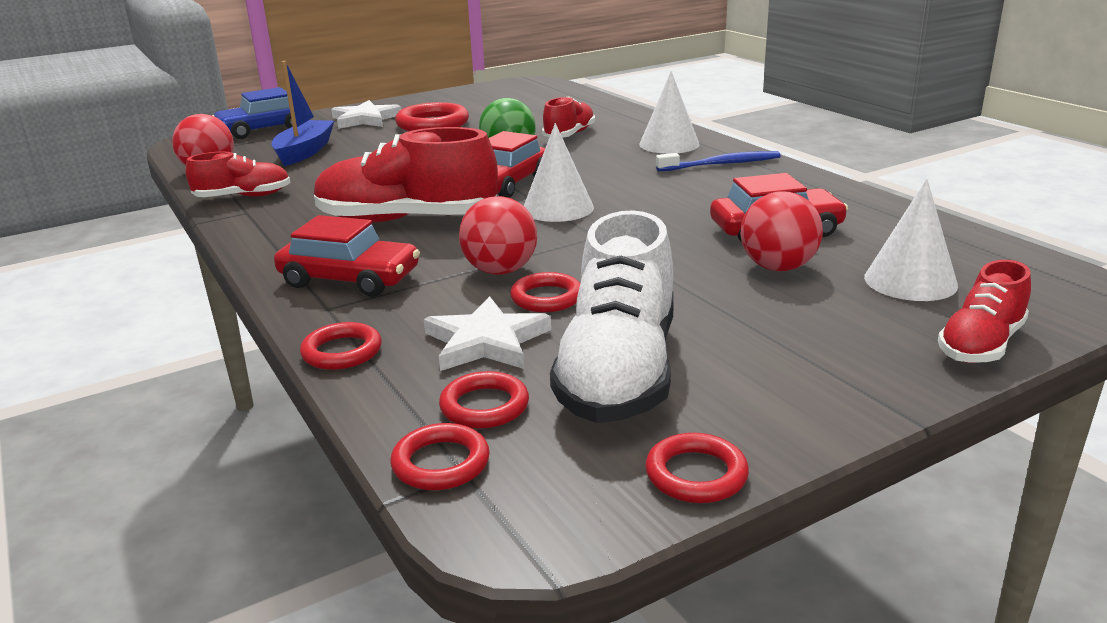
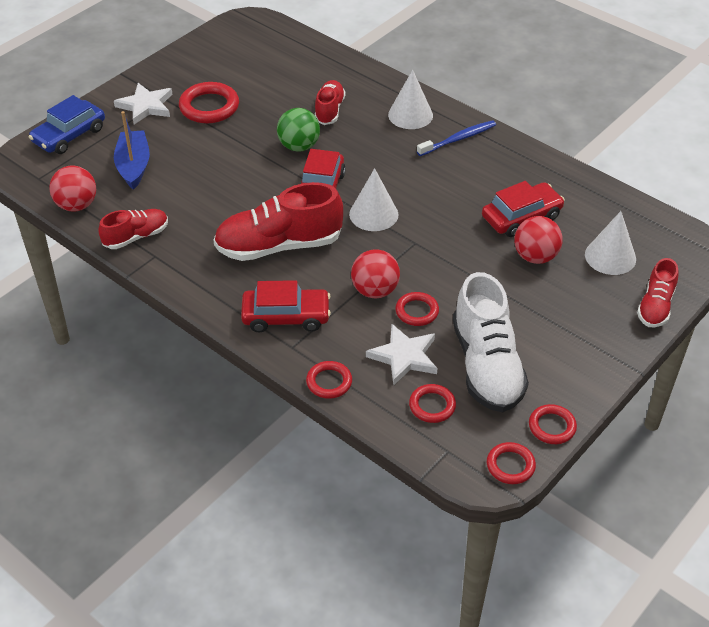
camera: 20 degrees left, 20 degrees up
red ring [391,423,490,490] -> red ring moved to [487,442,536,484]

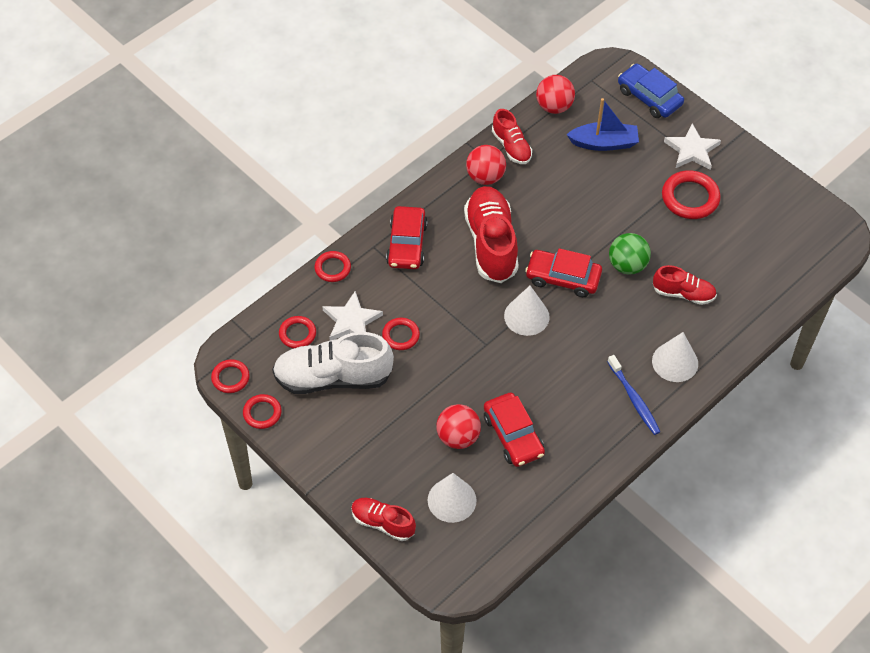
camera: 95 degrees right, 10 degrees up
red ball [351,249,400,298] -> red ball moved to [466,145,506,185]

